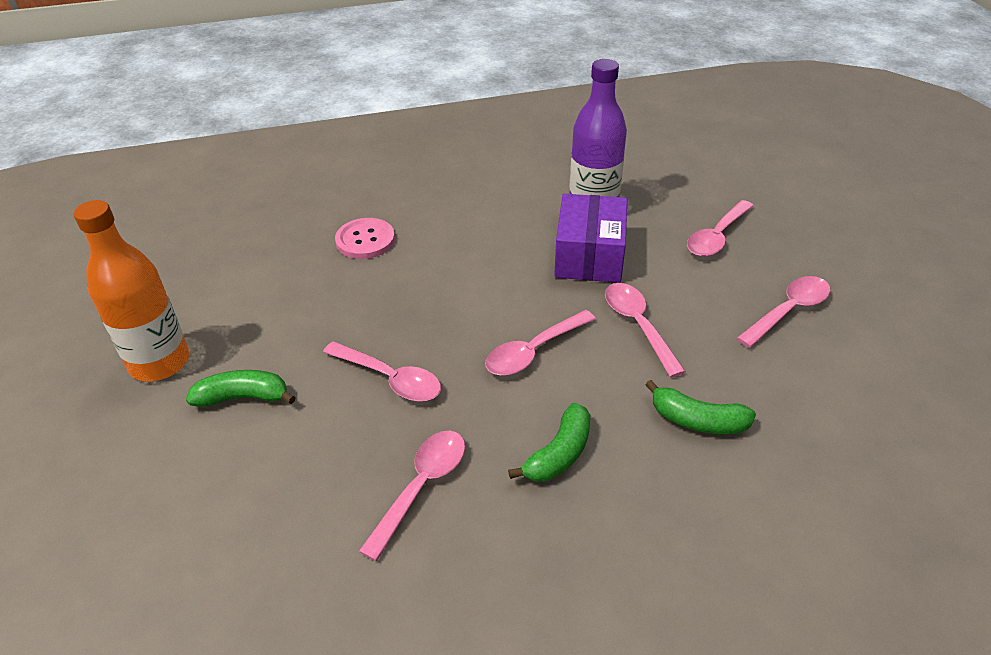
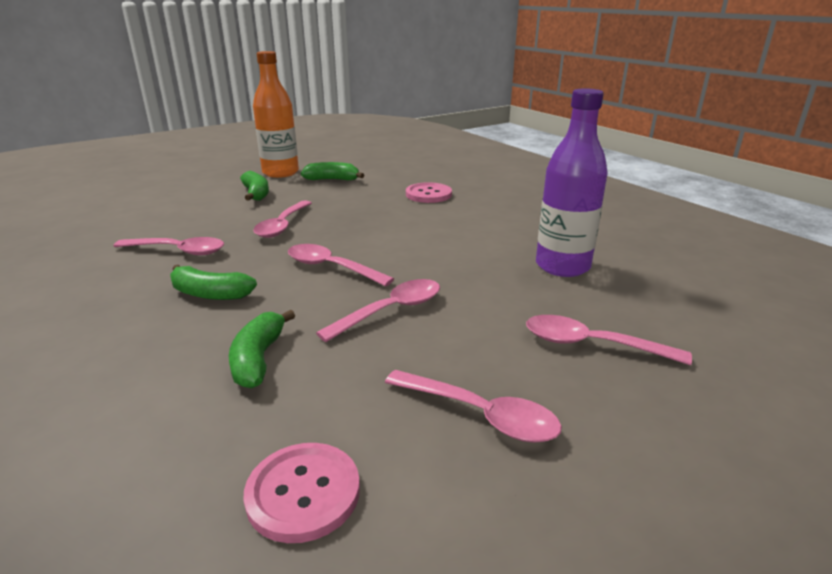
camera: 70 degrees right, 15 degrees down
purple box [554,194,628,283] -> none
none -> pink button [244,443,360,543]
none -> green banana [301,162,364,180]

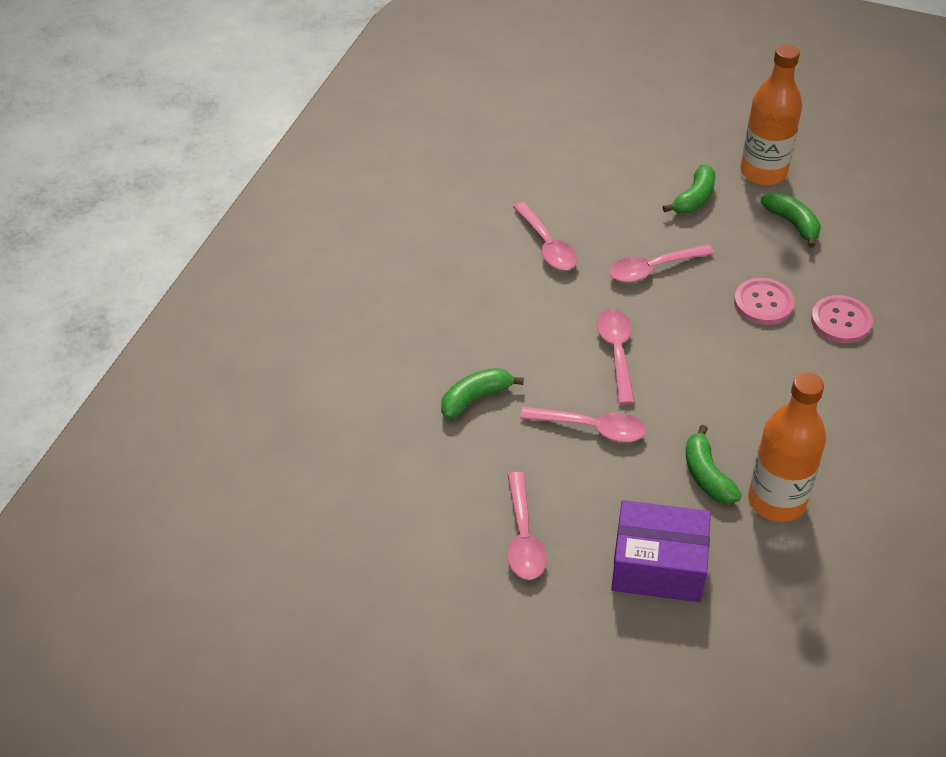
camera: 55 degrees right, 20 degrees up
green banana [170,265,257,300] -> green banana moved to [686,425,742,504]
pink button [244,443,360,543] -> pink button moved to [734,278,795,325]
pink spoon [526,315,692,365] -> purple box [611,500,711,602]
purple bottle [536,88,608,277] -> orange bottle [748,372,826,522]

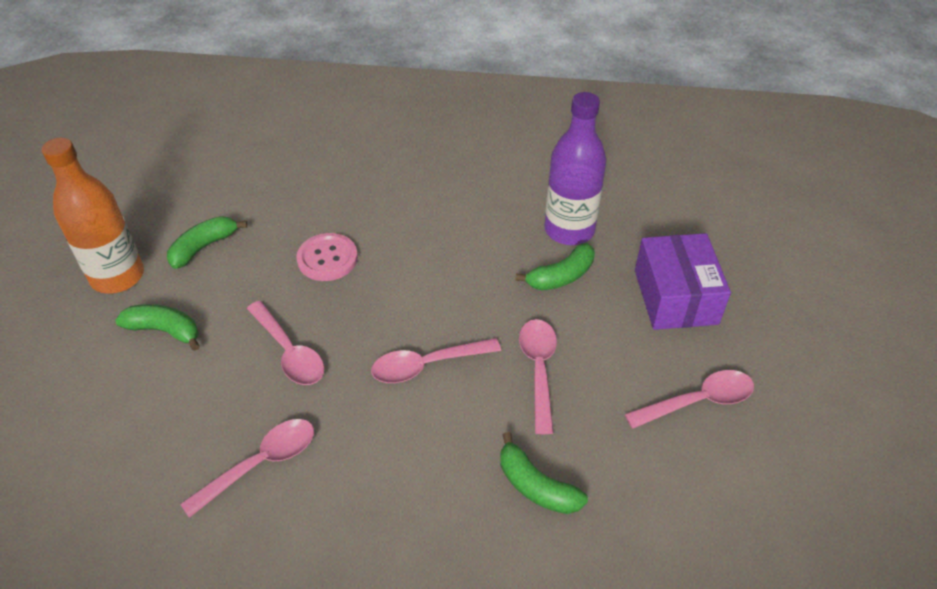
camera: 105 degrees left, 0 degrees up
orange bottle [748,372,826,522] -> purple bottle [545,92,606,245]
pink button [811,295,873,343] -> none

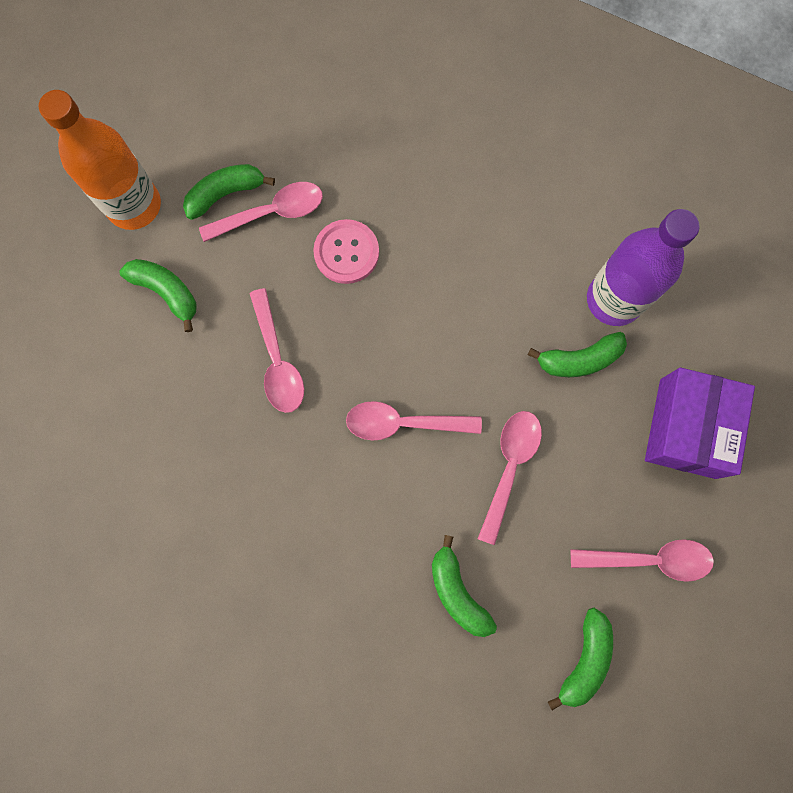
camera: 20 degrees right, 30 degrees up
pink spoon [180,419,314,518] -> pink spoon moved to [199,182,323,242]
none -> green banana [548,608,613,710]

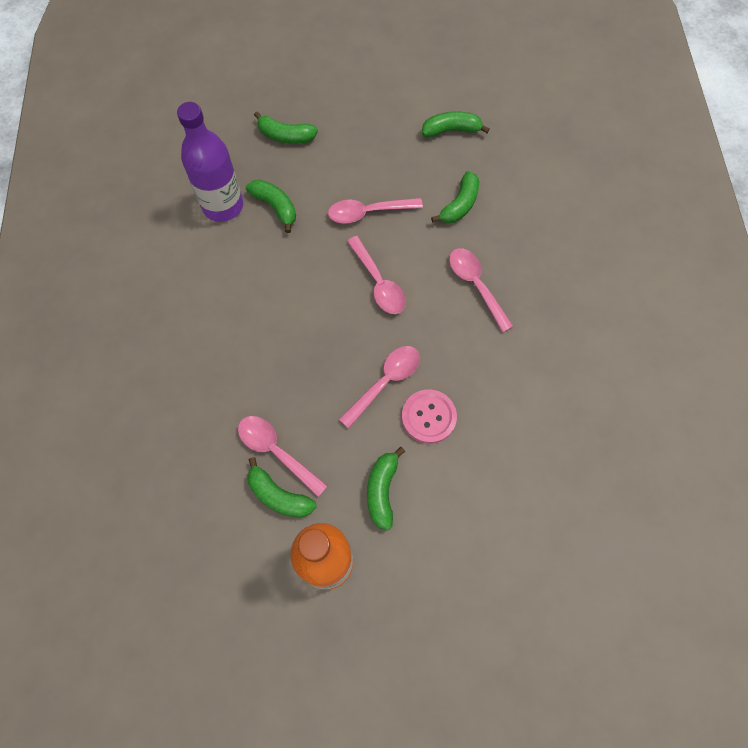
camera: 120 degrees left, 10 degrees down
pink button [313,219,379,284] -> pink button moved to [402,389,457,444]
pink spoon [571,539,714,582] -> pink spoon moved to [449,248,514,332]
purple box [645,367,755,479] -> green banana [254,112,318,144]

